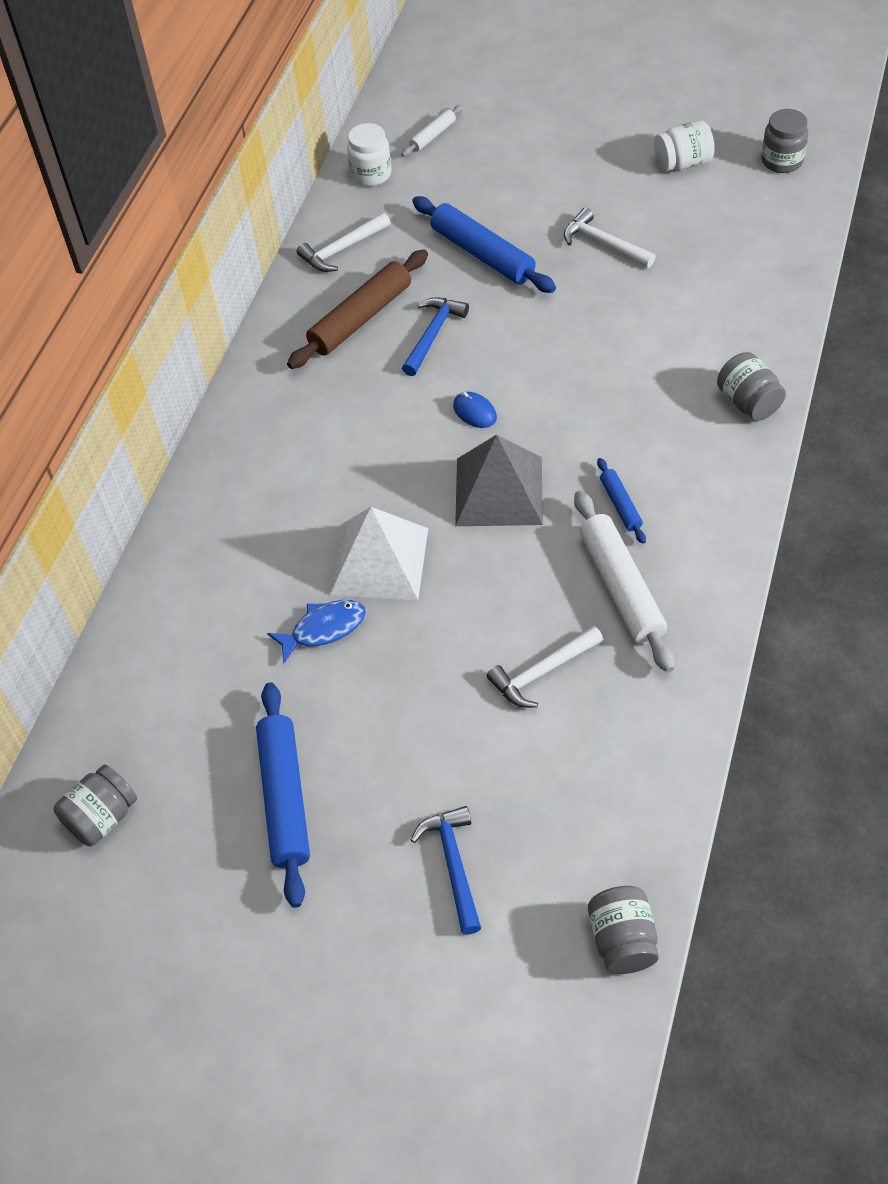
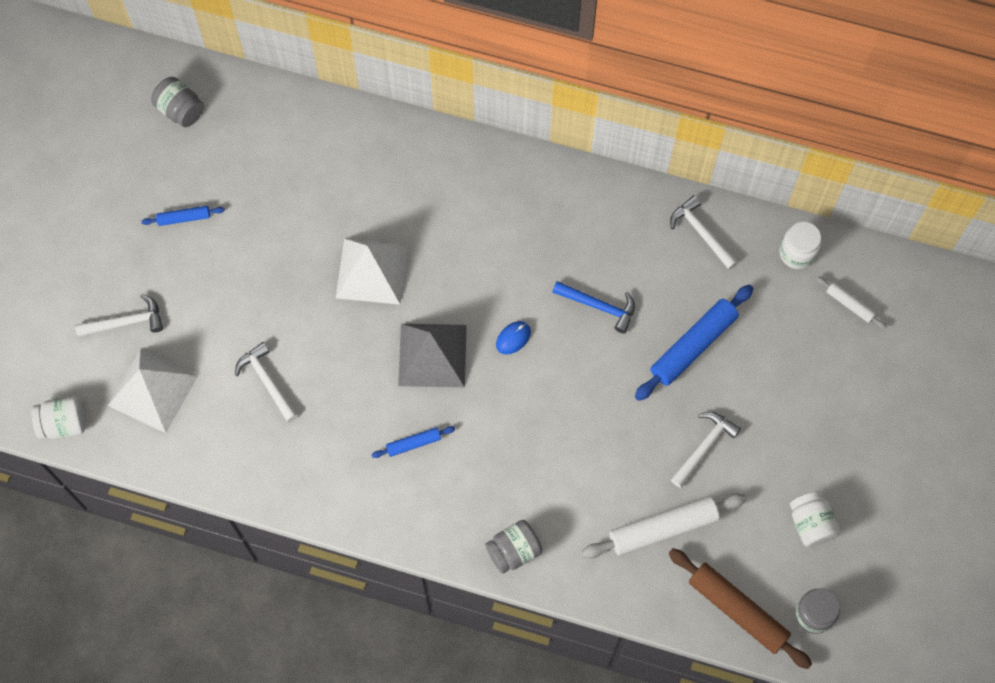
camera: 85 degrees right, 15 degrees up
blue rolling pin [256,682,310,908] -> blue rolling pin [141,206,225,226], size x0.51
blue fish [267,600,366,664] -> none
brown rolling pin [287,250,428,369] -> brown rolling pin moved to [669,548,812,669]
blue hammer [411,806,481,935] -> white hammer [75,294,163,337]
white rolling pin [574,491,674,673] -> white rolling pin moved to [582,493,747,559]
grey jar [588,886,659,974] -> white jar [32,396,85,439]
none -> white pyramid [108,349,198,433]

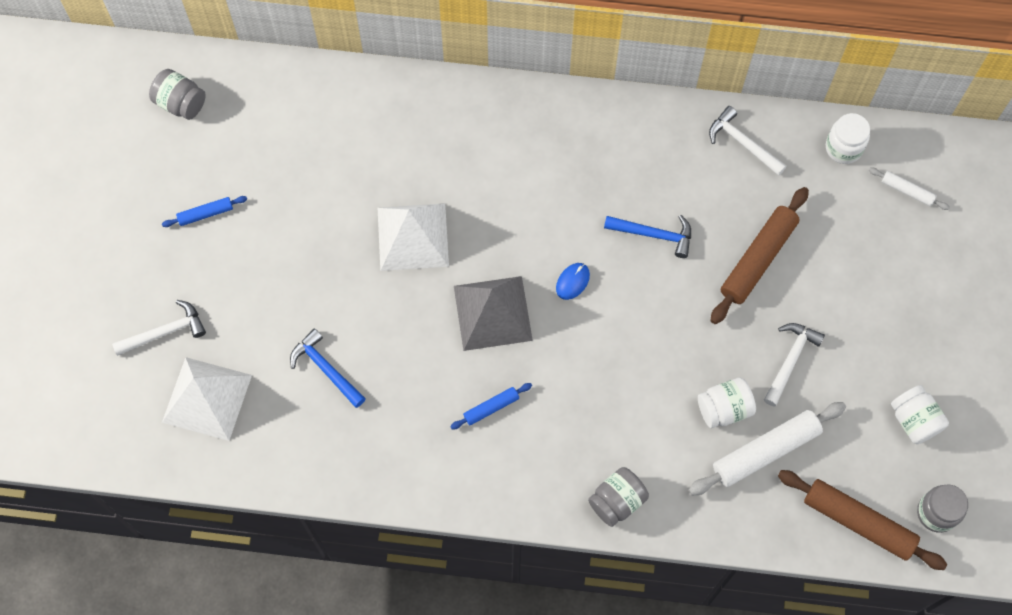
camera: 10 degrees left, 0 degrees up
white jar [32,396,85,439] -> white jar moved to [698,378,756,428]
white hammer [235,342,298,422] -> blue hammer [290,328,366,408]
blue rolling pin [635,285,754,401] -> brown rolling pin [710,187,809,324]

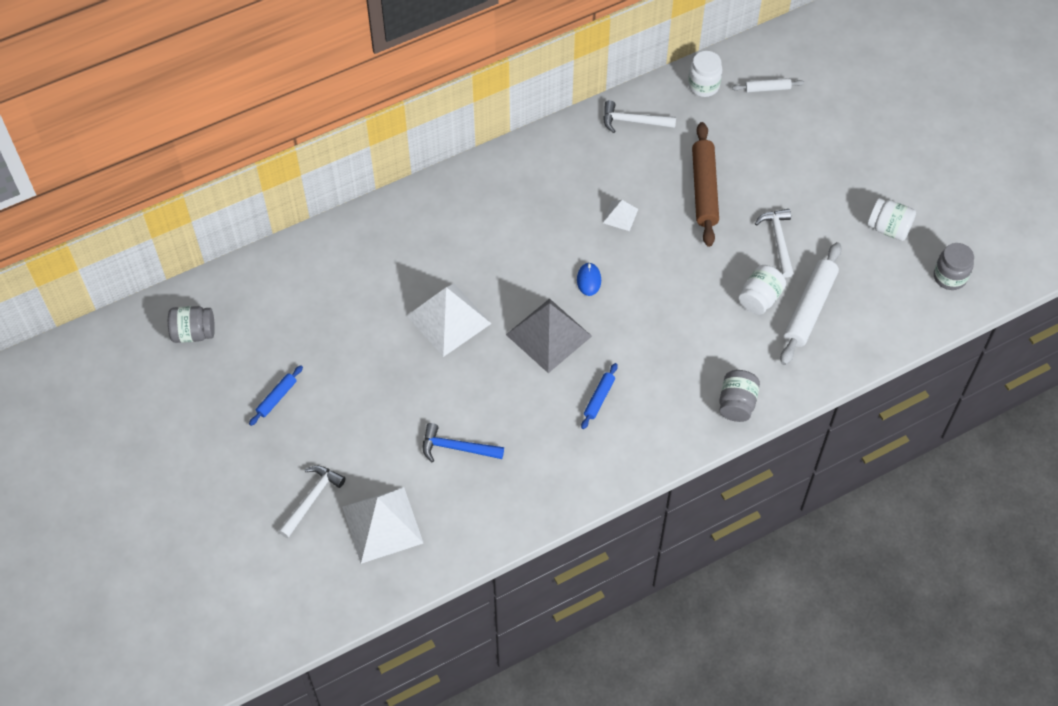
camera: 35 degrees left, 10 degrees down
blue hammer [604,215,691,258] -> white pyramid [603,200,638,231]
brown rolling pin [778,470,947,570] -> none

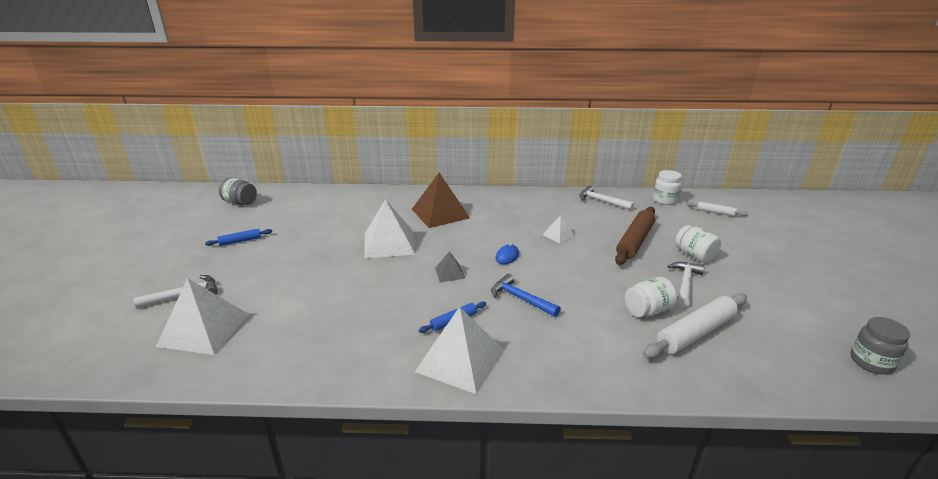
camera: 30 degrees right, 30 degrees down
blue hammer [423,423,504,462] -> blue hammer moved to [491,274,561,317]
grey pyramid [506,298,592,373] -> grey pyramid [435,251,465,282], size x0.48
grey jar [719,370,760,422] -> none
white jar [867,198,916,241] -> white jar moved to [675,225,721,263]
none -> brown pyramid [412,173,470,228]
none -> white pyramid [415,307,504,394]

